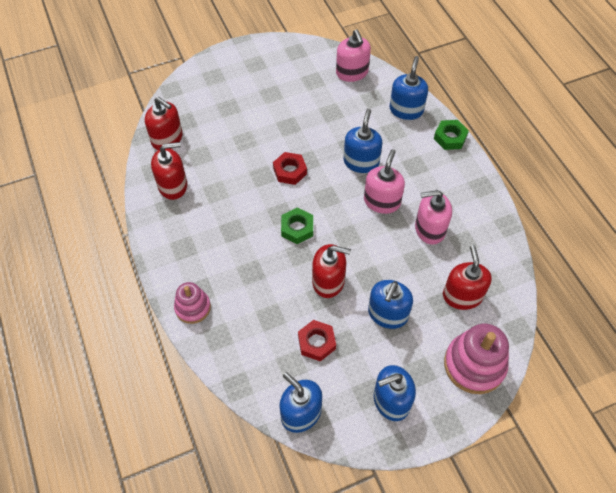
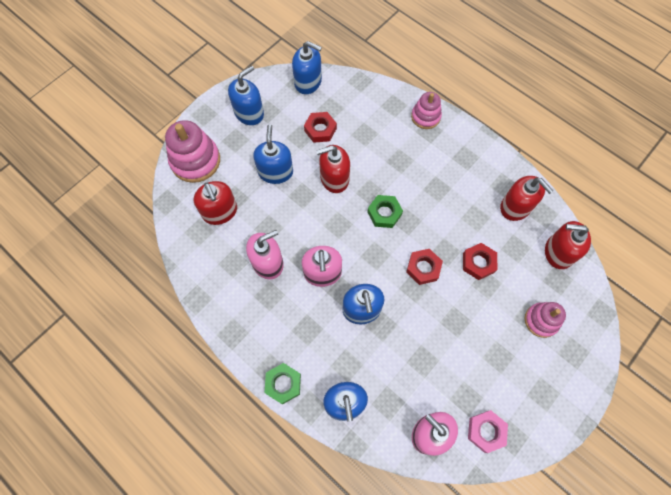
camera: 155 degrees right, 10 degrees up
red soap dispenser [151,142,187,200] -> red soap dispenser turned 90 degrees counterclockwise [500,176,554,221]
none -> red nut [463,243,498,280]
none -> pink nut [468,410,508,453]
none -> pink stacking toy [525,302,566,338]

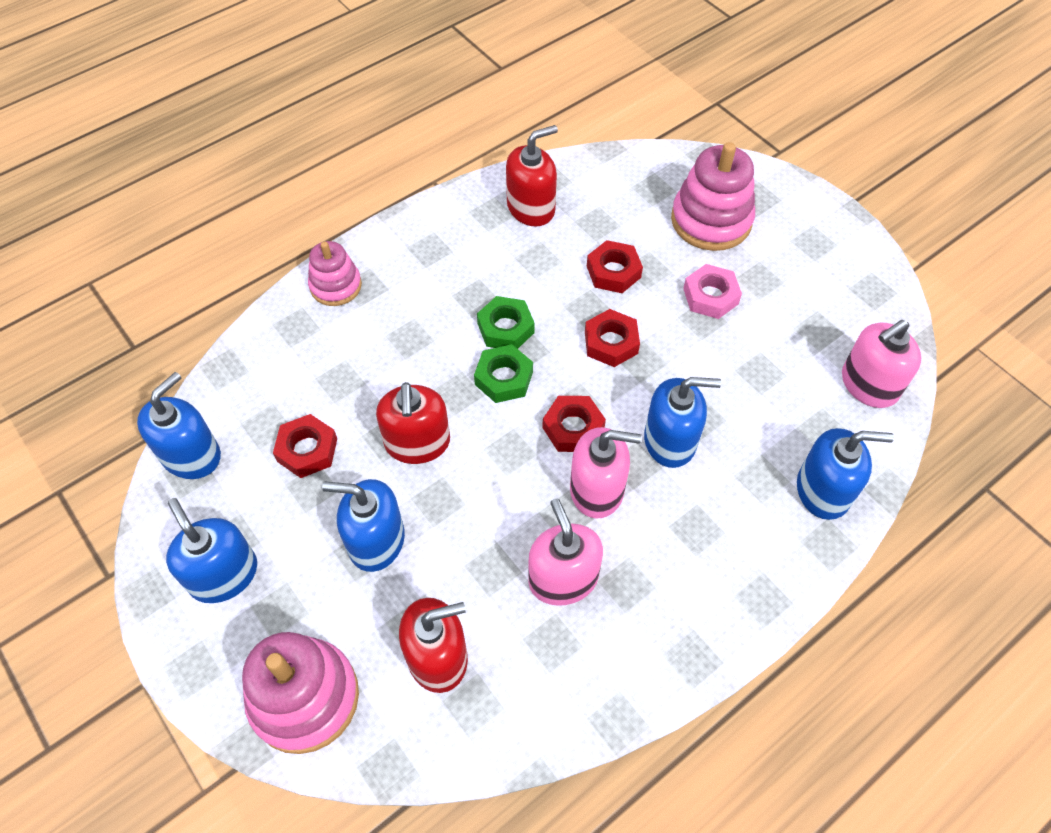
camera: 80 degrees left, 10 degrees down
green nut [264,363,301,405] -> green nut moved to [477,296,535,349]
pink nut [468,410,508,453] -> pink nut moved to [683,264,742,319]
pink stacking toy [525,302,566,338] -> pink stacking toy [671,142,755,251], size x1.64
red soap dispenser [545,221,591,269] -> none
none -> red nut [542,396,606,452]

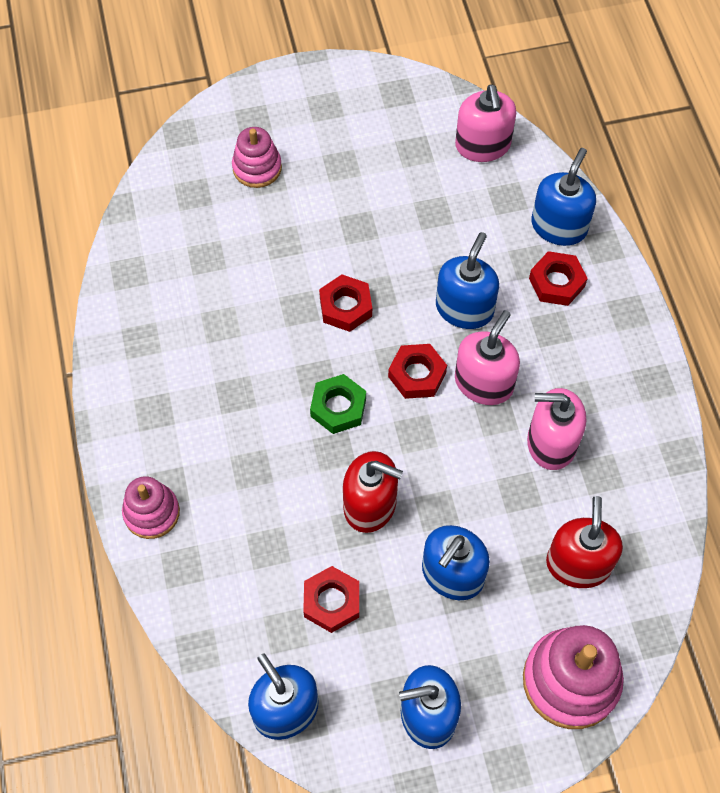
camera: 65 degrees left, 5 degrees up
green nut [477,296,535,349] -> none
red soap dispenser [506,125,558,226] -> none
red nut [587,240,643,293] -> red nut moved to [529,251,588,306]
pink stacking toy [671,142,755,251] -> pink stacking toy [232,127,282,188], size x0.61
pink nut [683,264,742,319] -> none

